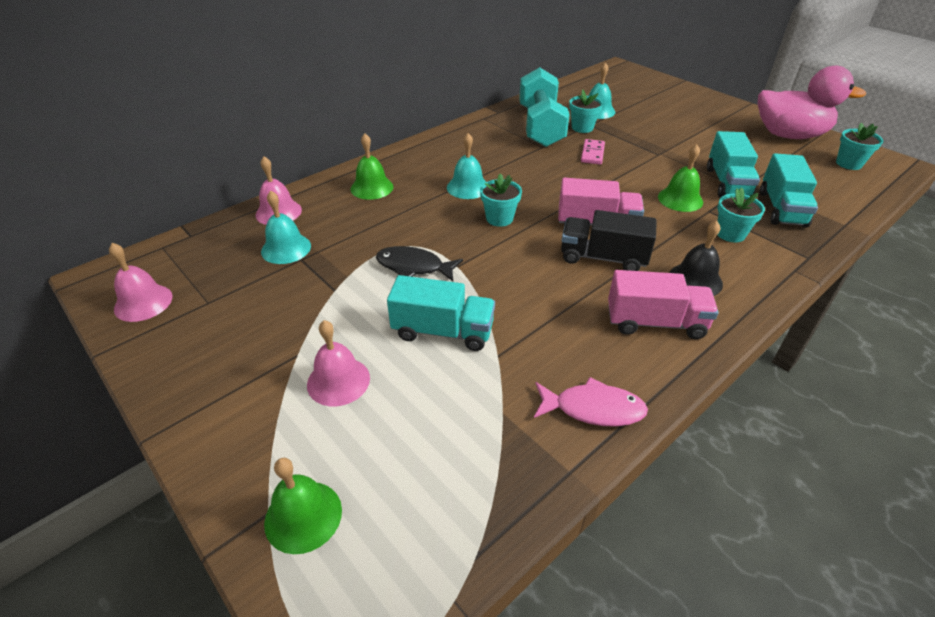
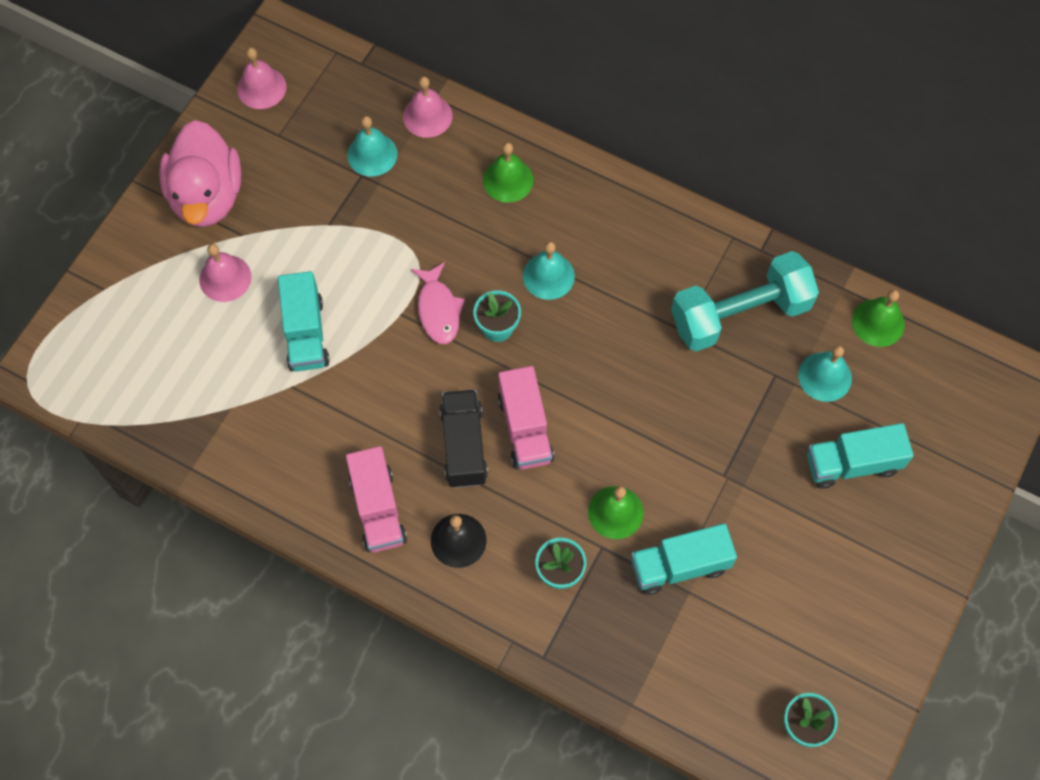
camera: 70 degrees right, 25 degrees up
green bell [264,458,342,554] -> green bell moved to [852,290,905,347]
black fish [376,246,463,281] -> none
pink fish [534,377,648,427] -> pink fish moved to [411,262,465,344]
turquoise flower pot [569,89,603,133] -> none
pink domino [581,139,605,165] -> none
pink duck [758,66,866,139] -> pink duck moved to [159,120,241,227]
turquoise truck [760,153,818,227] -> turquoise truck moved to [807,423,914,489]

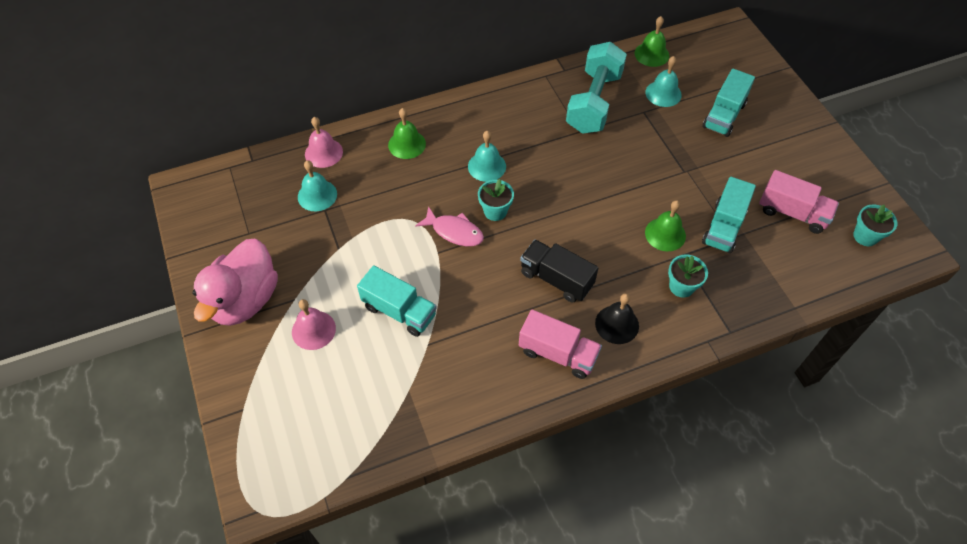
camera: 50 degrees left, 10 degrees down
pink duck [159,120,241,227] -> pink duck turned 75 degrees clockwise [192,239,278,326]
pink bell [237,48,286,109] -> none
pink truck [498,366,554,470] -> pink truck moved to [759,170,839,234]

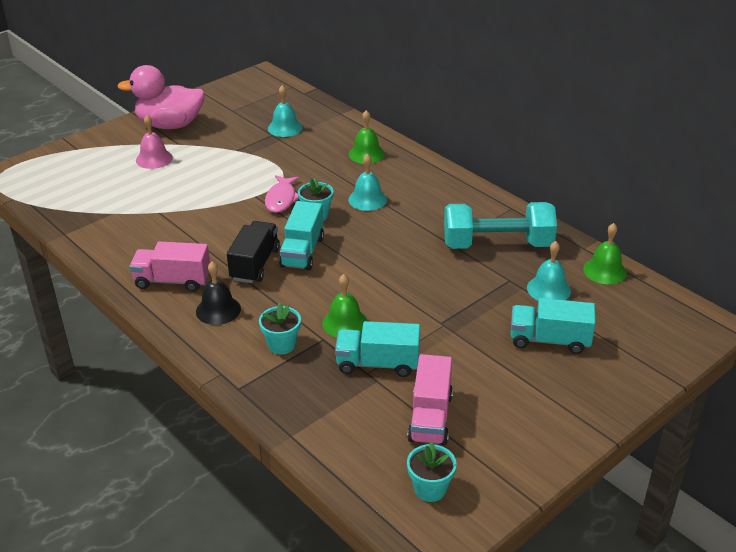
camera: 70 degrees right, 20 degrees down
pink bell [305,117,343,168] -> none
turquoise truck [357,265,437,337] -> turquoise truck moved to [279,201,324,271]
pink truck [519,310,602,379] -> pink truck turned 90 degrees clockwise [129,241,210,292]

